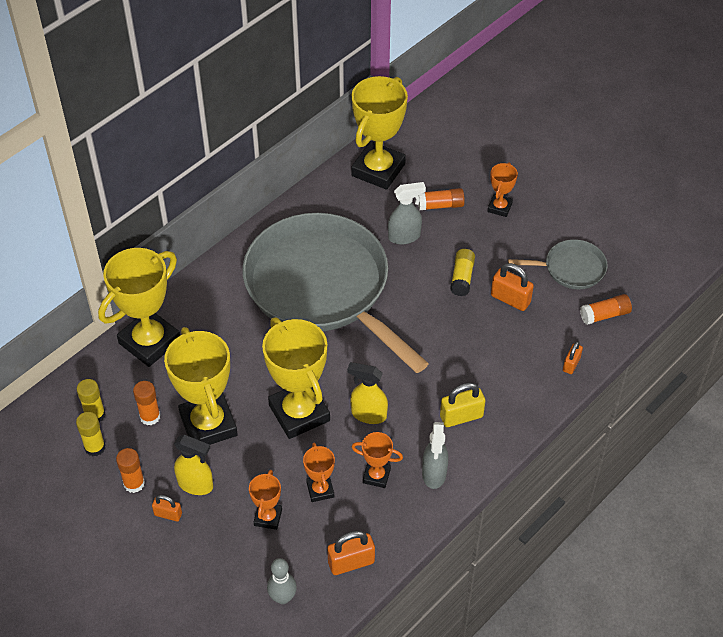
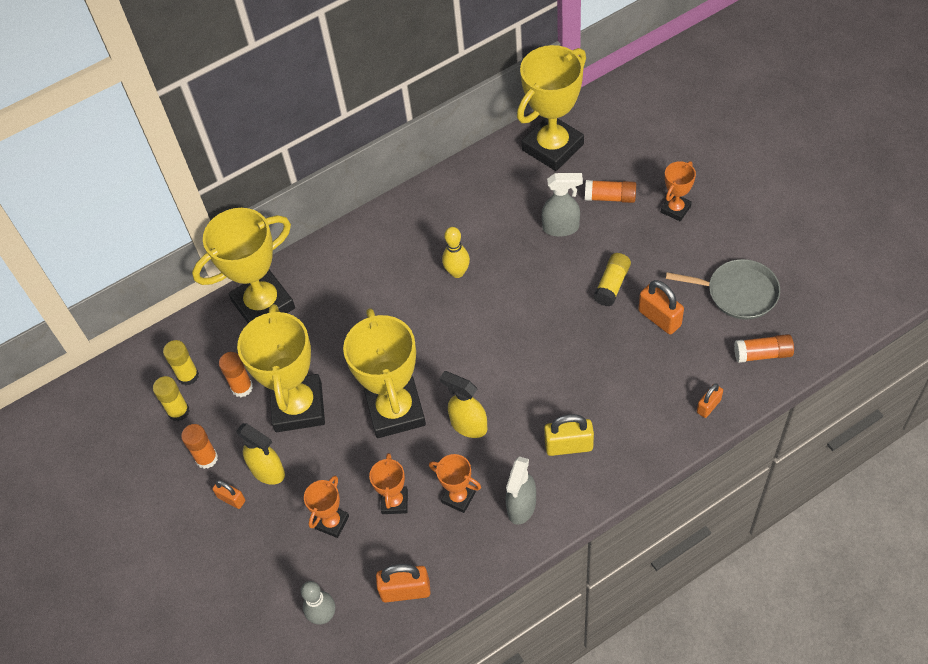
camera: 20 degrees right, 5 degrees up
grey pan [242,213,429,373] -> yellow bowling pin [442,227,470,278]

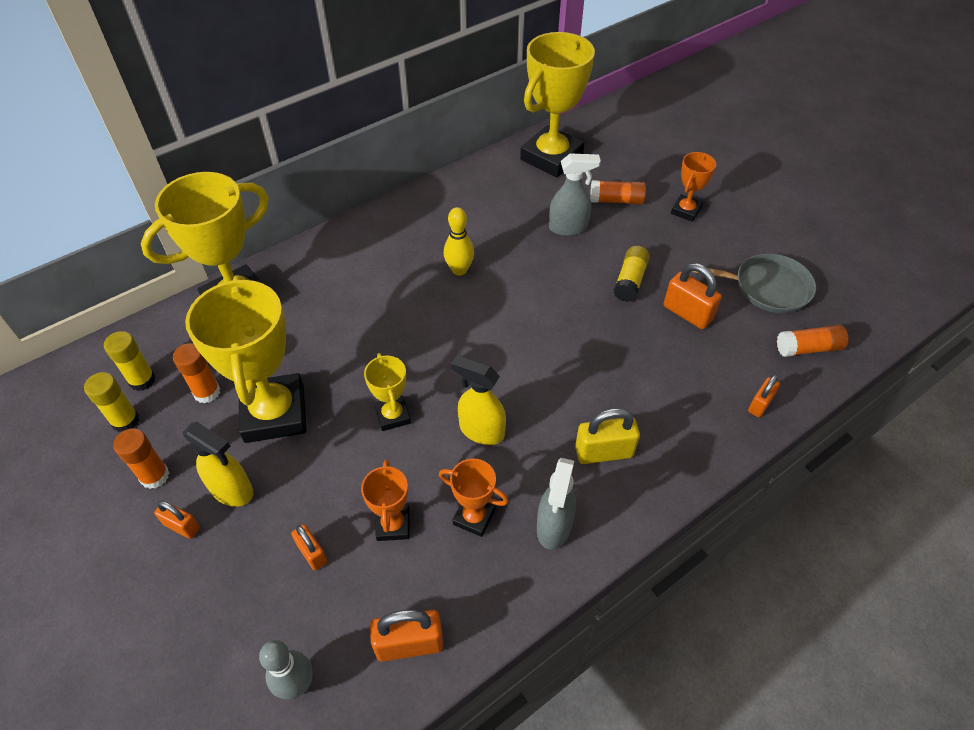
camera: 10 degrees left, 5 degrees down
orange trophy [304,476,349,538] -> orange padlock [291,524,327,571]
yellow trophy [343,308,426,438] -> yellow trophy [364,353,411,431], size x0.49

